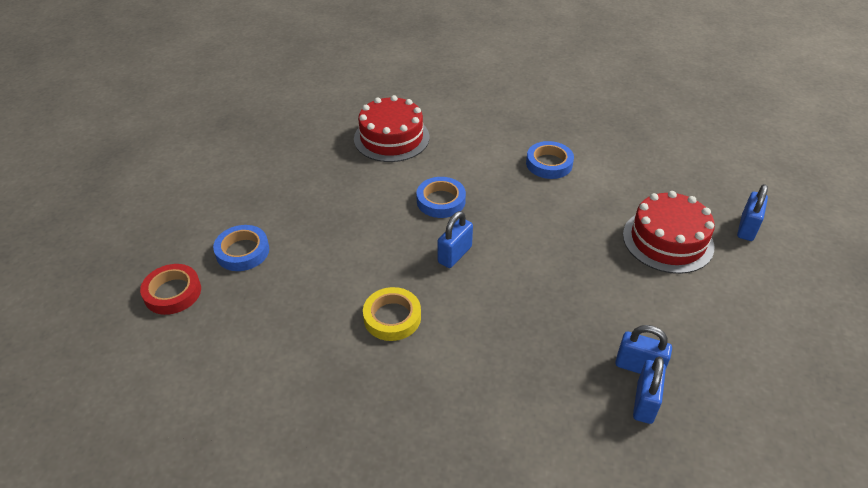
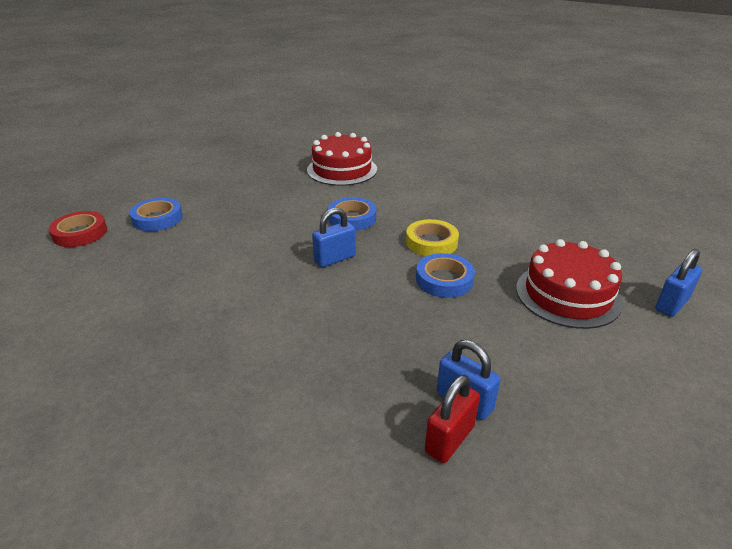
camera: 20 degrees right, 10 degrees down
yellow tape [363,287,421,341] -> yellow tape moved to [406,219,459,256]
blue tape [526,141,574,179] -> blue tape moved to [416,253,475,298]
blue padlock [633,357,666,424] -> red padlock [425,375,480,463]

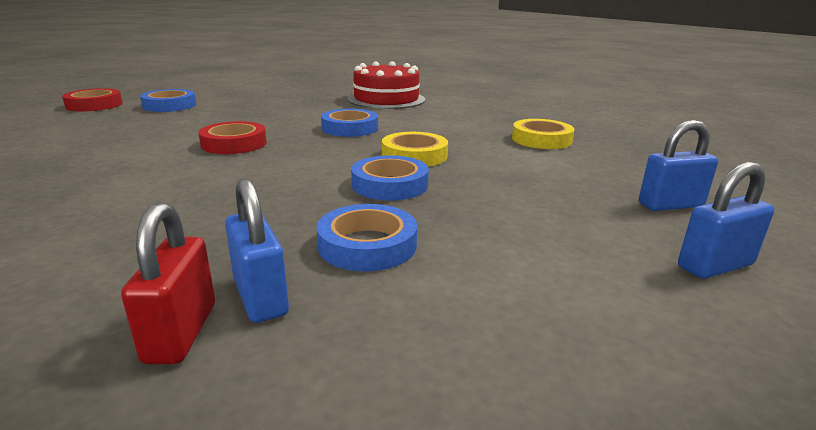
camera: 20 degrees right, 10 degrees down
blue padlock [312,208,356,267] -> blue padlock moved to [639,120,718,211]
red padlock [425,375,480,463] -> red padlock turned 60 degrees counterclockwise [121,202,215,364]
red cake [516,239,623,329] -> none
none -> red tape [198,121,267,154]
none -> blue tape [317,204,417,271]
none -> yellow tape [512,119,575,149]

